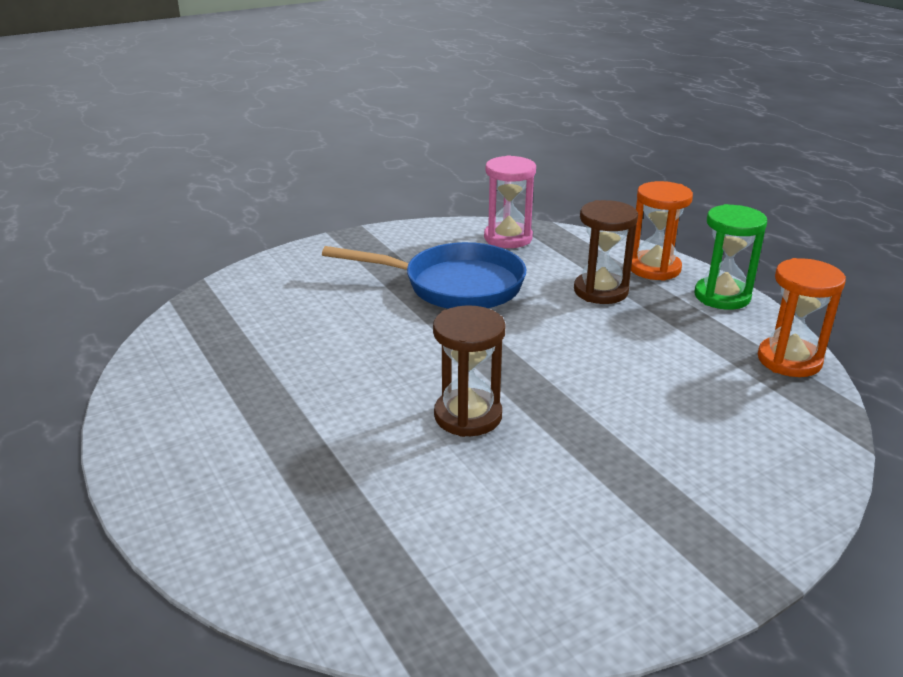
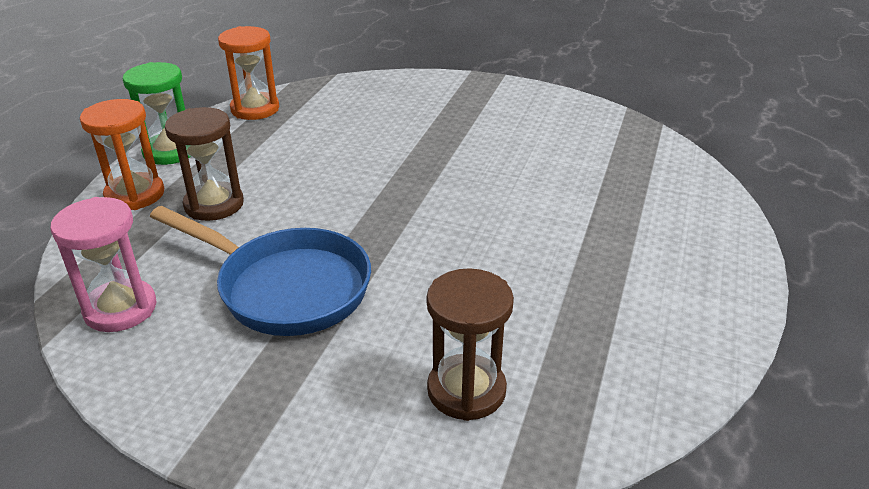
camera: 130 degrees left, 5 degrees up
blue pan [322,242,526,309] -> blue pan turned 150 degrees clockwise [150,206,371,336]
brown hourglass [433,305,506,437] -> brown hourglass moved to [427,268,514,421]

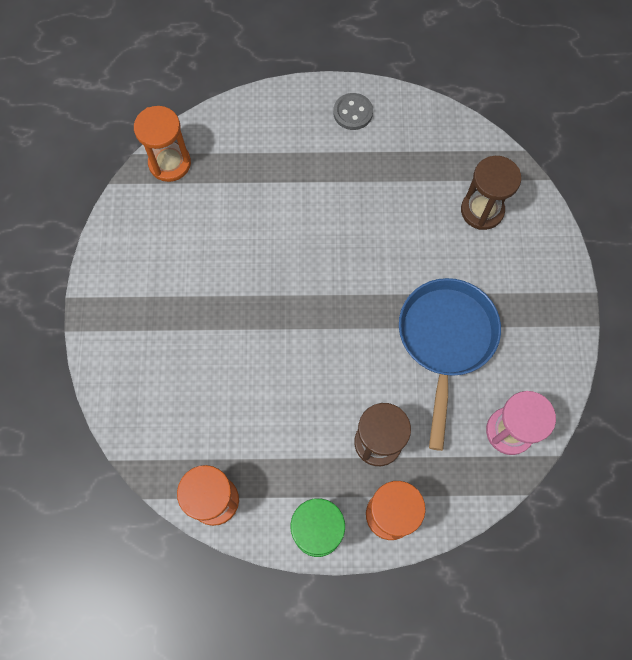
camera: 110 degrees left, 35 degrees up
none -> orange hourglass [134,106,191,182]
none -> grey button [333,93,373,130]

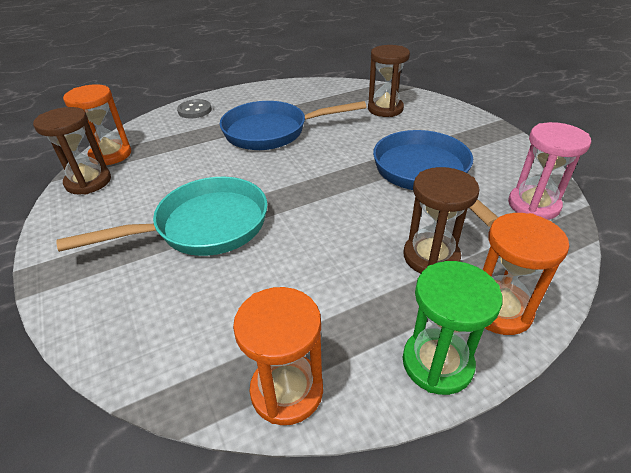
camera: 25 degrees left, 30 degrees down
grey button [333,93,373,130] -> grey button moved to [177,99,212,118]
none -> brown hourglass [33,107,111,195]
none -> turquoise pan [56,177,268,256]
none -> blue pan [220,101,366,150]

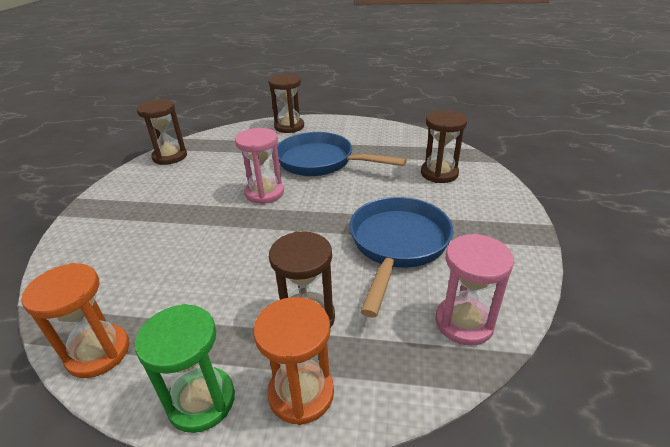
camera: 35 degrees right, 5 degrees down
turquoise pan [56,177,268,256] -> none
orange hourglass [63,84,131,165] -> none
grey button [177,99,212,118] -> brown hourglass [269,74,304,133]
none -> pink hourglass [235,128,284,204]

